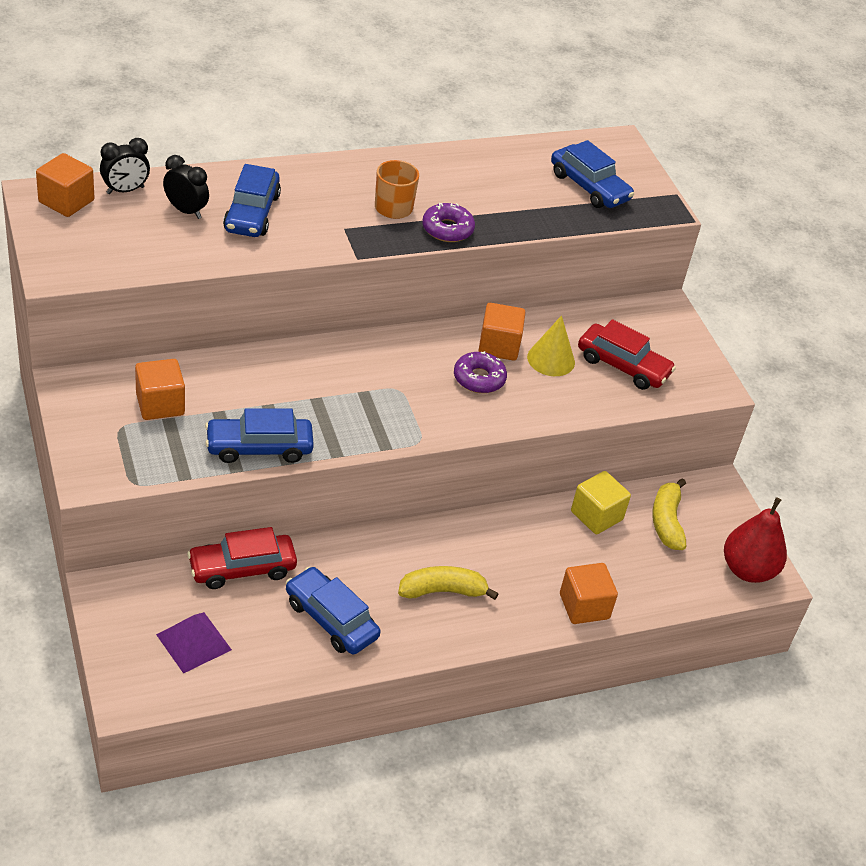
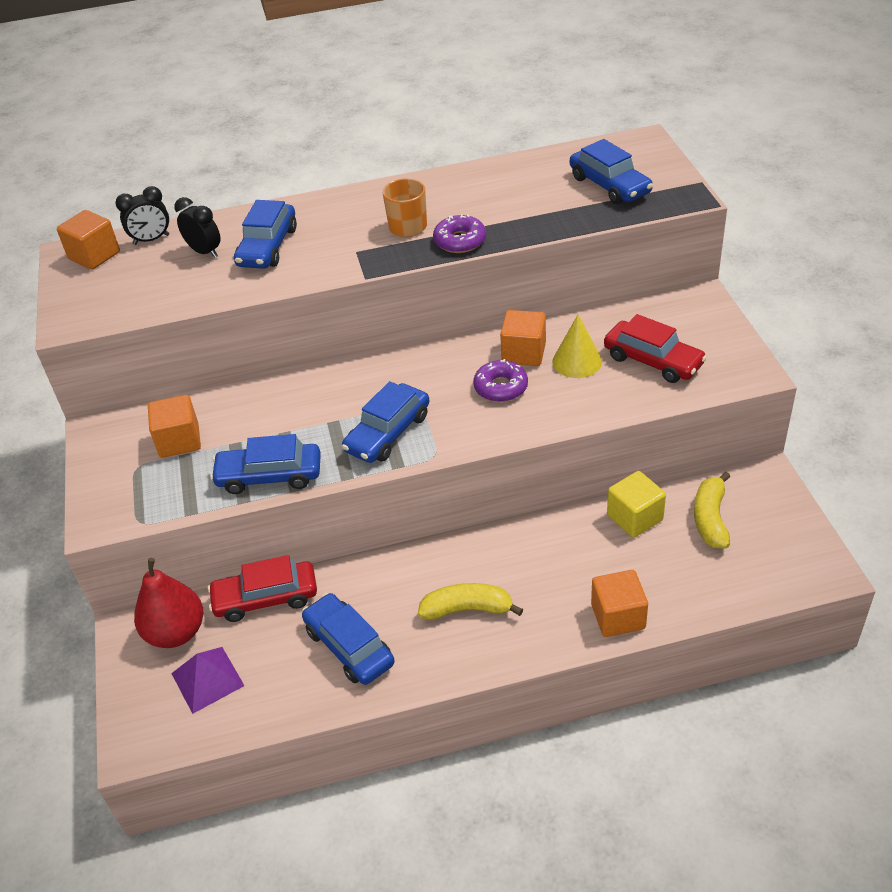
camera: 15 degrees right, 0 degrees up
red pear [724,497,787,583] -> red pear moved to [134,558,203,648]
none -> blue car [342,381,430,463]

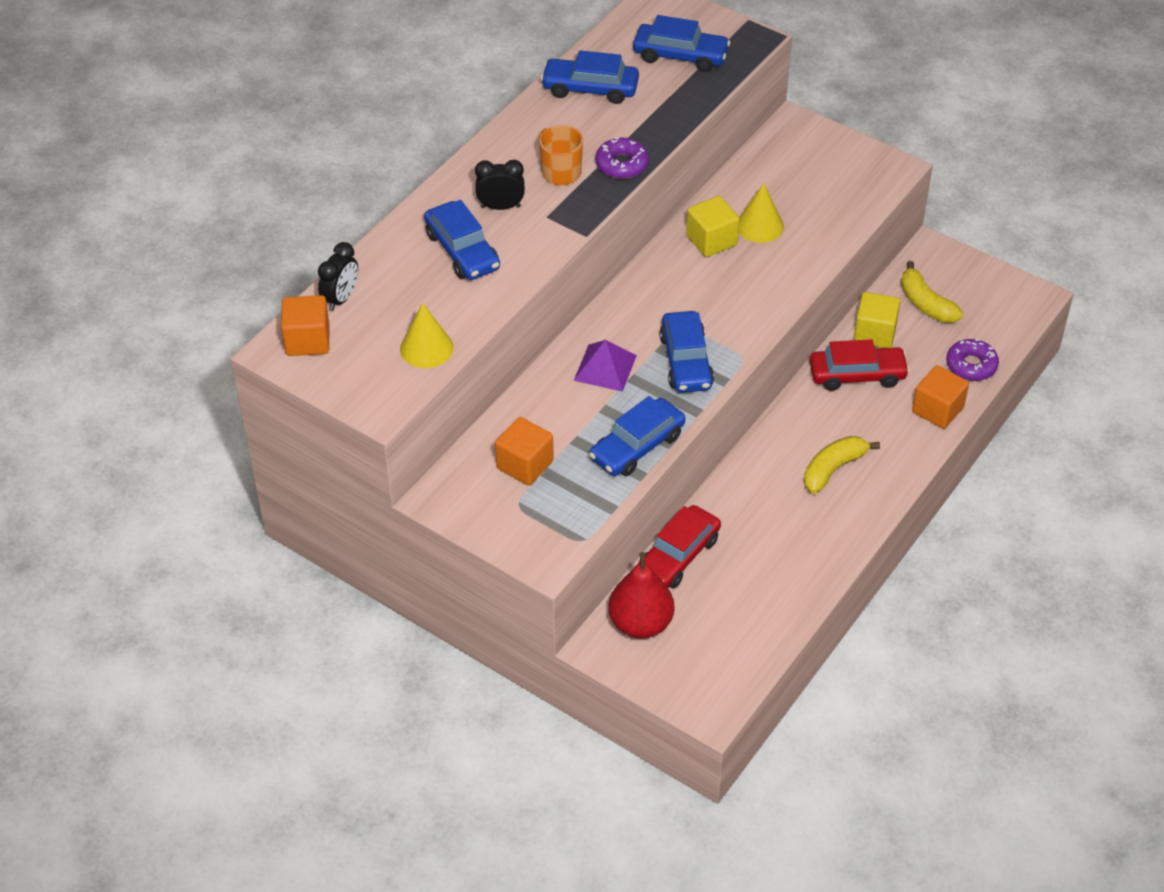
camera: 45 degrees left, 5 degrees up
purple pyramid [171,647,245,714] -> purple pyramid moved to [574,340,637,392]
black clock [175,197,221,258] -> black clock moved to [475,160,525,210]
blue car [302,593,395,685] -> blue car moved to [541,51,639,104]
purple donut [473,359,528,402] -> purple donut moved to [946,339,999,381]
orange cube [500,310,546,366] -> yellow cube [686,196,740,257]
red car [604,314,707,383] -> red car moved to [810,339,910,391]
none -> yellow cone [400,303,454,368]

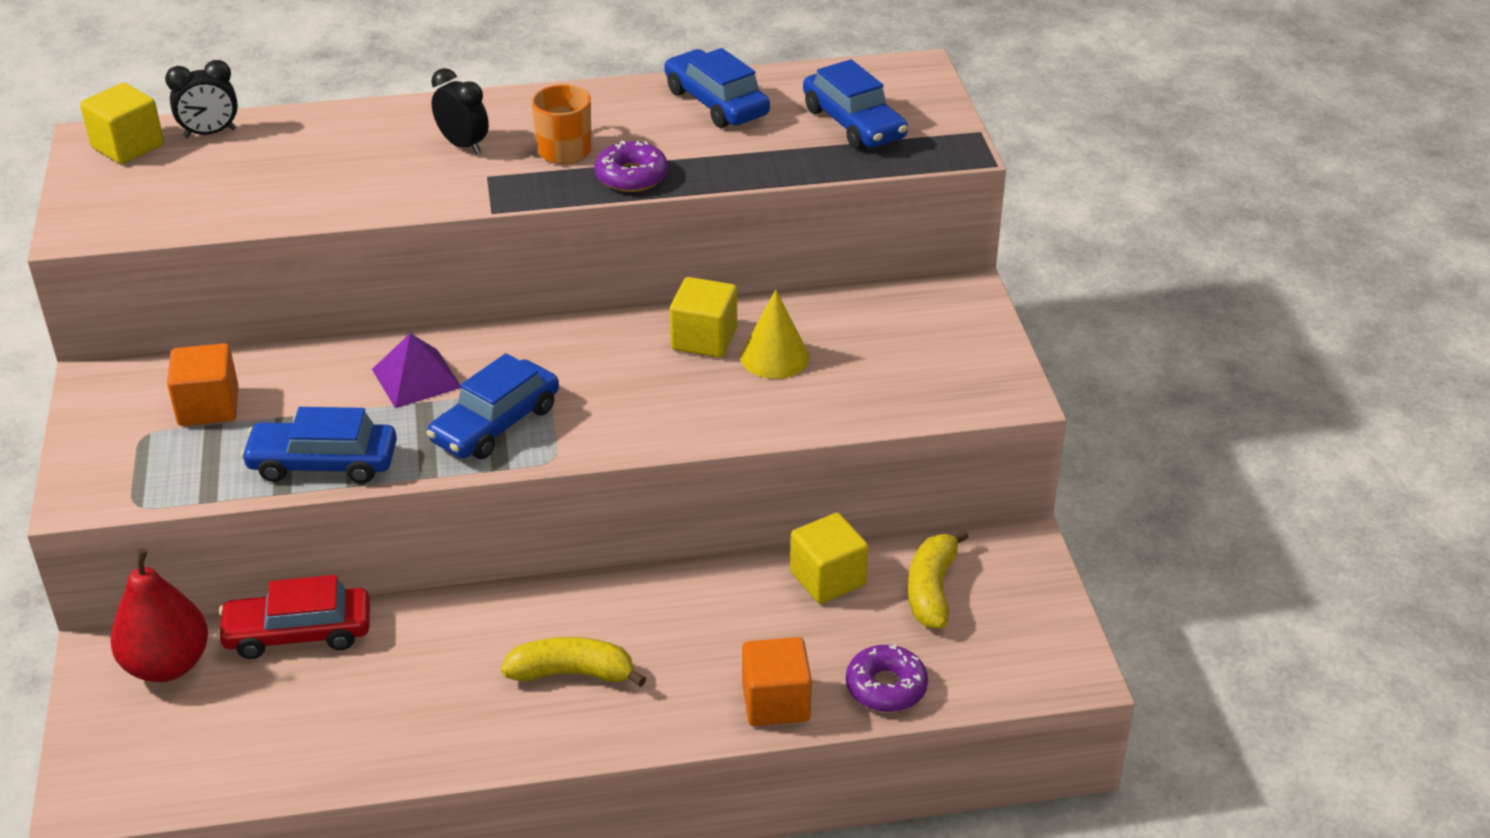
camera: 45 degrees right, 10 degrees down
orange cube [281,295,329,356] -> yellow cube [80,83,164,164]
yellow cone [400,303,454,368] -> none
blue car [424,200,500,280] -> none
red car [810,339,910,391] -> none

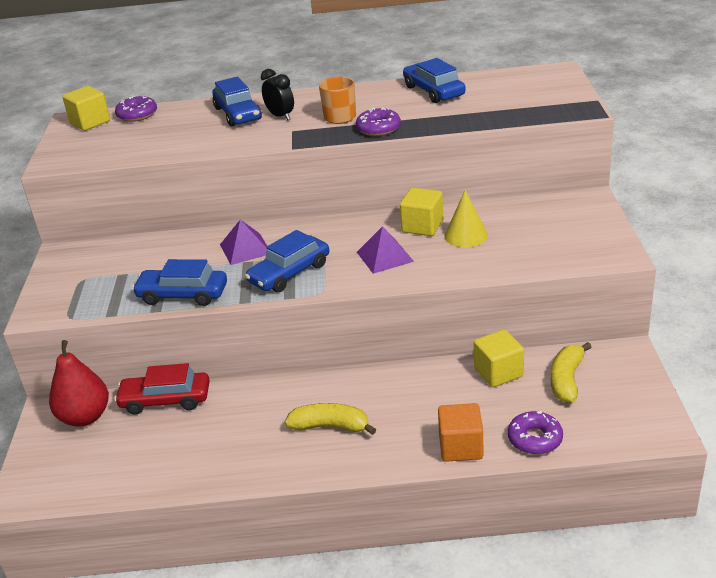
camera: 10 degrees right, 5 degrees down
black clock [165,60,238,138] -> purple donut [115,96,157,122]
orange cube [167,343,238,426] -> none
blue car [803,59,908,149] -> blue car moved to [212,77,262,127]
none -> purple pyramid [357,226,414,274]

